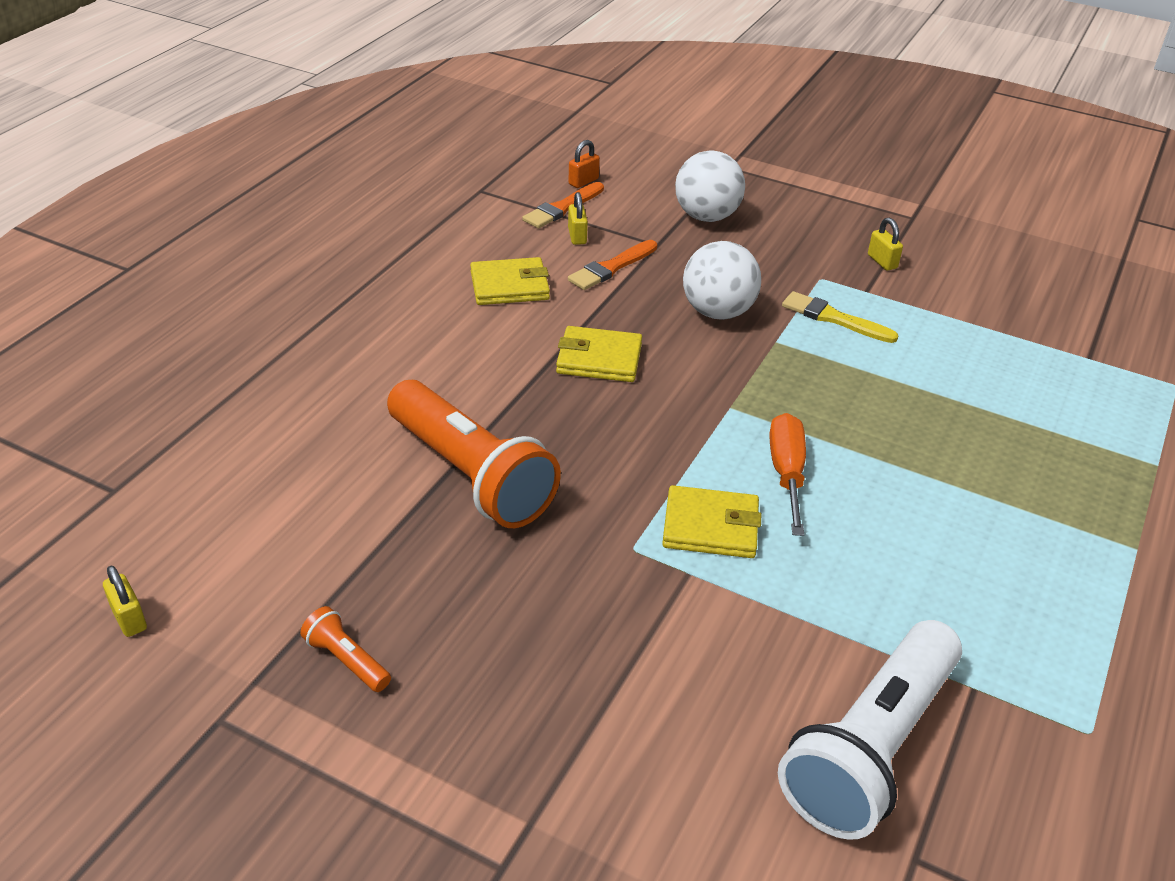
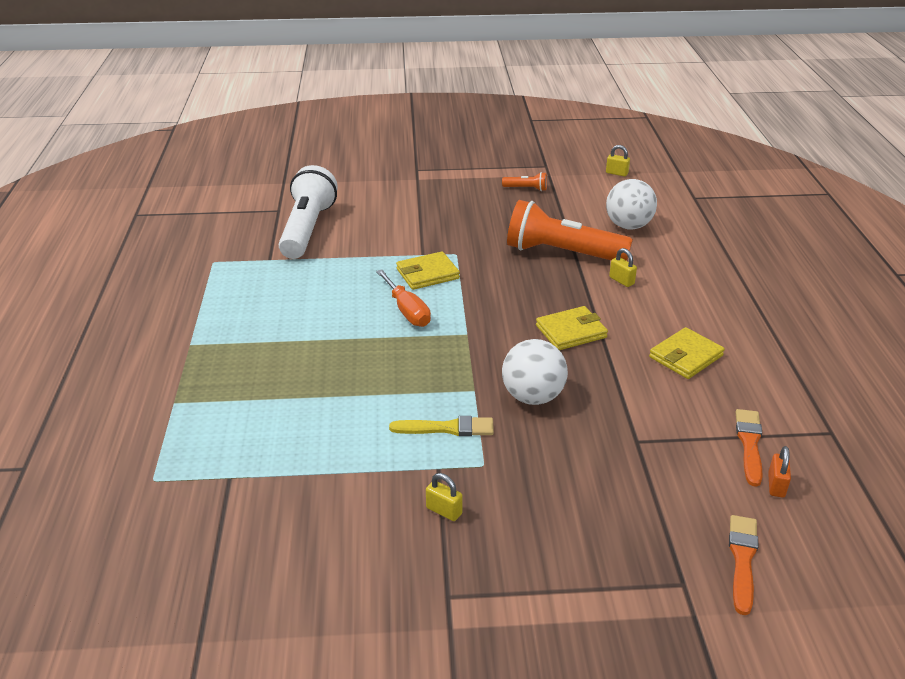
camera: 150 degrees right, 5 degrees down
yellow padlock [568,192,588,245] -> yellow padlock moved to [609,248,637,287]
orange brush [568,240,657,290] -> orange brush moved to [729,515,758,615]
white ball [675,150,745,222] -> white ball moved to [606,179,657,229]

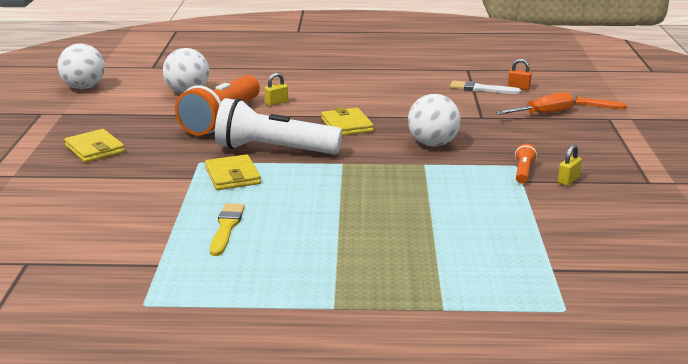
camera: 85 degrees left, 10 degrees down
white flashlight [279,165,338,259] -> white flashlight moved to [215,98,342,154]
orange screwdriver [376,269,431,327] -> orange screwdriver moved to [495,92,575,115]
yellow brush [389,416,494,436] -> yellow brush moved to [210,203,245,256]
orange flashlight [502,172,547,191] -> orange flashlight moved to [515,144,537,184]
yellow padlock [606,145,630,177] -> white ball [57,44,105,89]
yellow wallet [649,327,725,379] -> yellow wallet moved to [64,129,125,163]
orange brush [736,409,762,487] -> white brush [450,81,521,94]

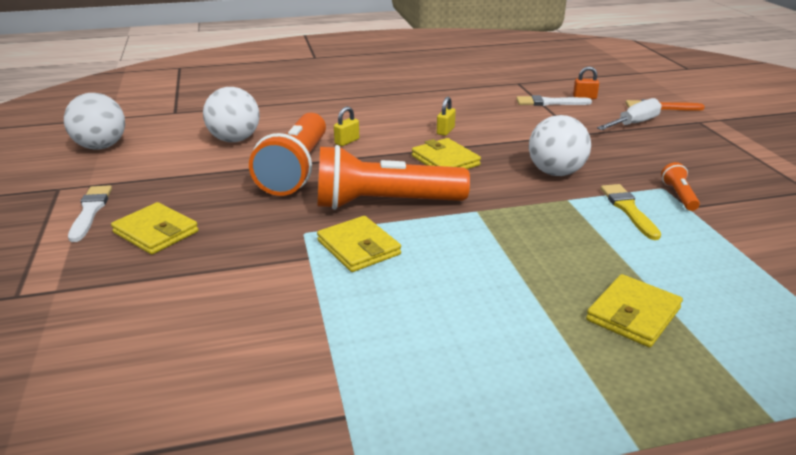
camera: 15 degrees left, 5 degrees up
yellow brush [210,203,245,256] -> yellow brush moved to [601,184,661,240]
white flashlight [215,98,342,154] -> orange flashlight [318,145,470,210]
orange screwdriver [495,92,575,115] -> white screwdriver [597,98,662,130]
yellow padlock [558,145,582,186] -> yellow padlock moved to [437,97,456,136]
none -> white brush [68,185,112,242]
none -> yellow wallet [586,274,683,348]

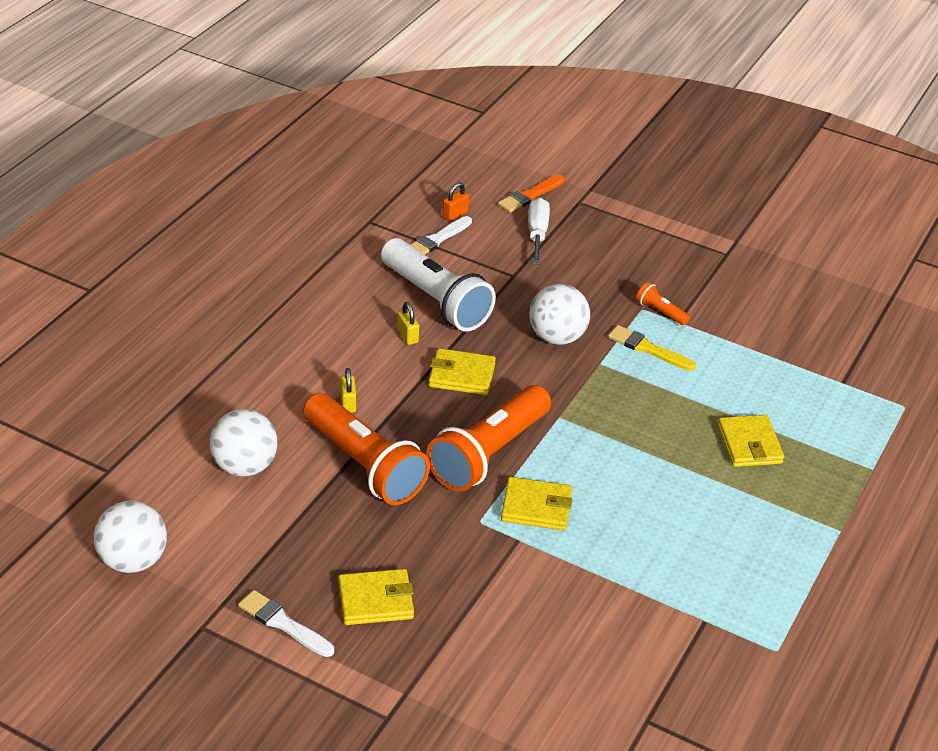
camera: 50 degrees left, 10 degrees up
none -> white flashlight [381,238,496,332]

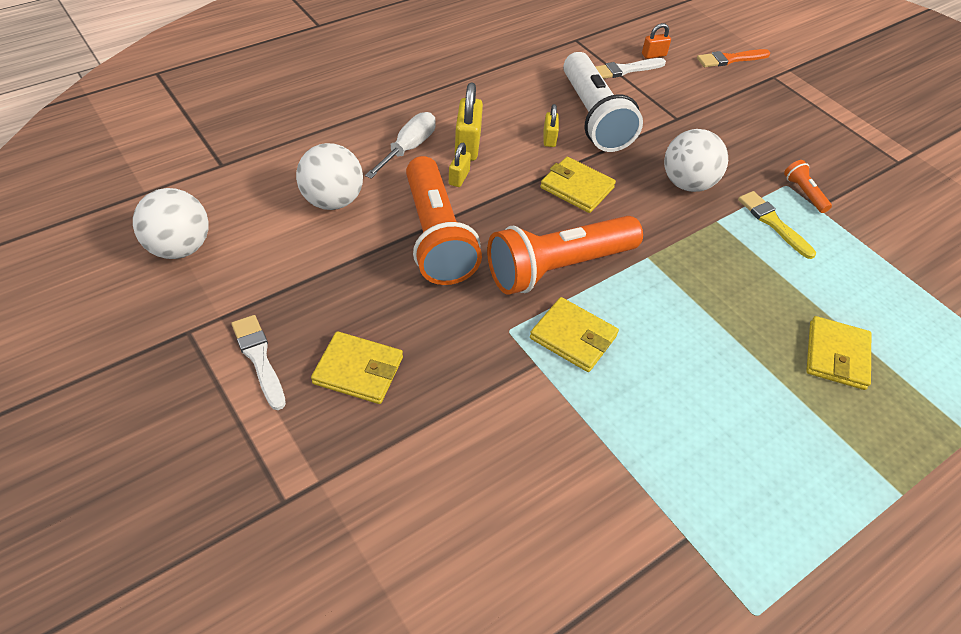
camera: 25 degrees right, 10 degrees up
white screwdriver [528,198,550,264] -> white screwdriver moved to [365,112,436,179]
none -> yellow padlock [455,83,483,161]

